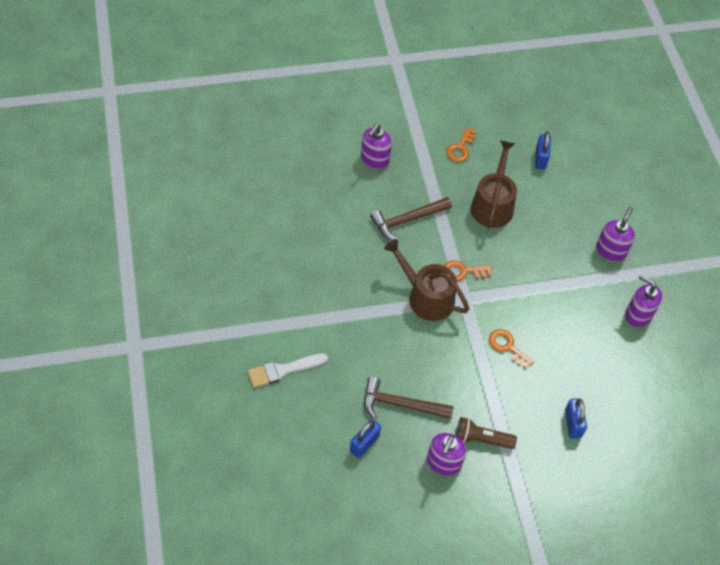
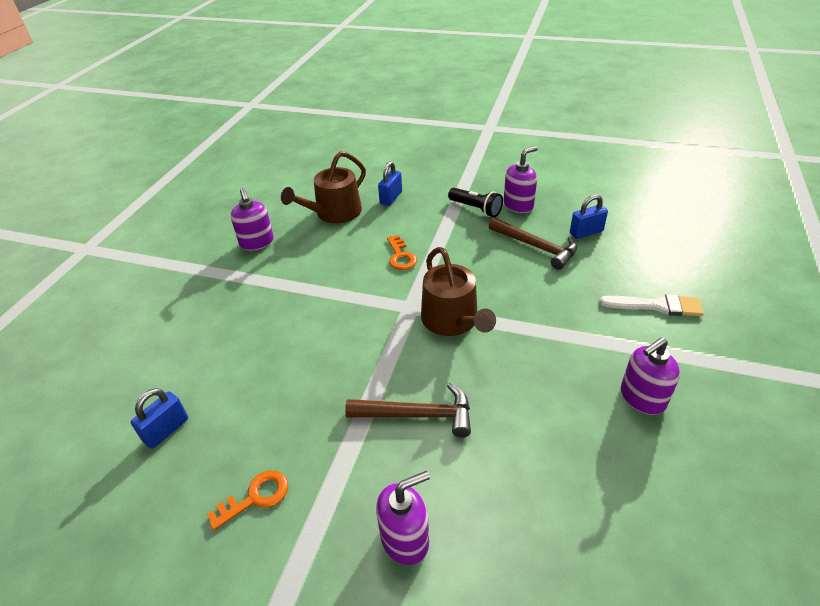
camera: 145 degrees left, 15 degrees down
orange key [444,260,492,281] -> none
brown flashlight [456,417,517,449] -> black flashlight [448,188,503,217]
brown watering can [471,140,517,228] -> brown watering can moved to [281,151,366,223]
purple soap dispenser [596,206,635,262] -> purple soap dispenser moved to [621,337,680,415]

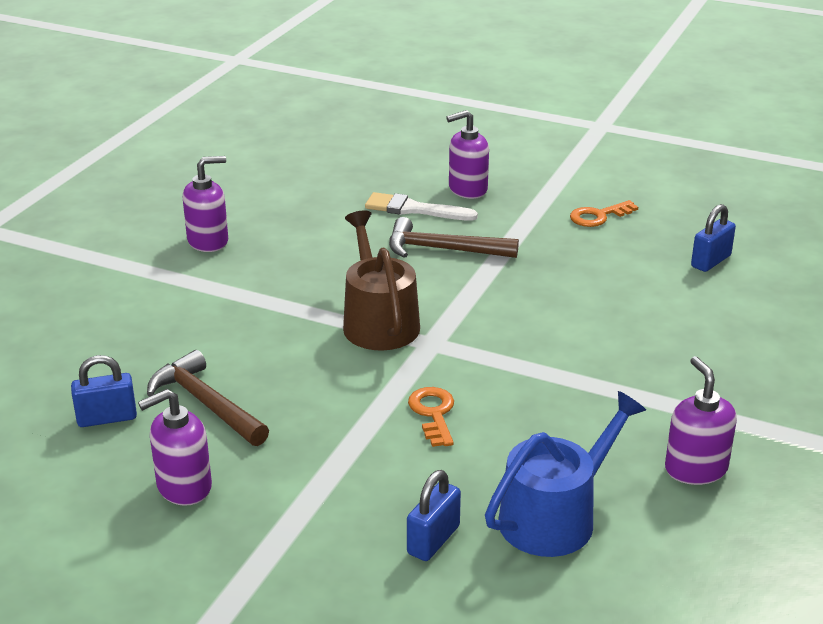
camera: 175 degrees left, 10 degrees down
brown watering can [281,151,366,223] -> blue watering can [485,391,646,557]
black flashlight [448,188,503,217] -> none
white brush [599,294,704,316] -> white brush moved to [365,192,478,221]

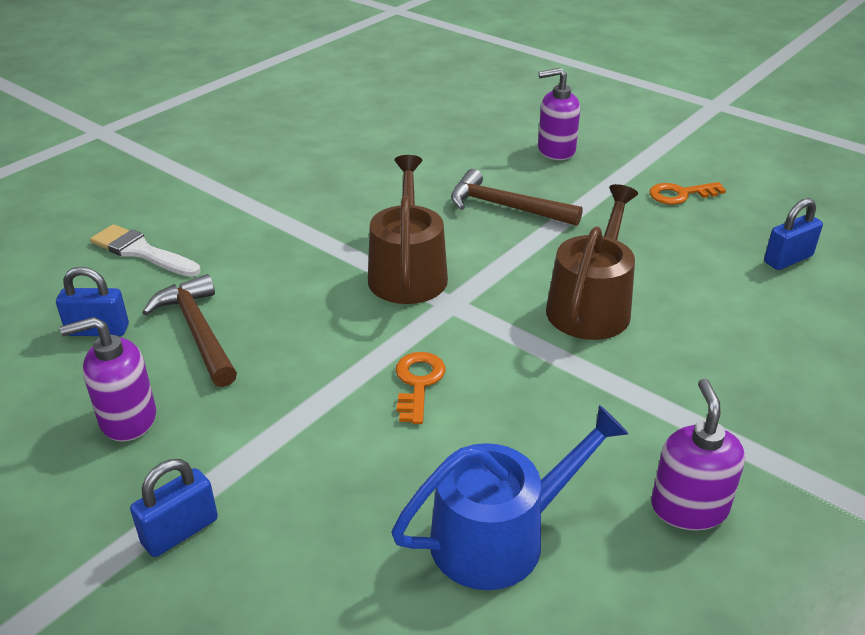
camera: 15 degrees right, 5 degrees up
purple soap dispenser [183,156,228,252] -> none
white brush [365,192,478,221] -> white brush moved to [90,224,201,277]
blue padlock [407,470,461,561] -> blue padlock moved to [130,459,218,557]
none -> brown watering can [546,184,638,340]

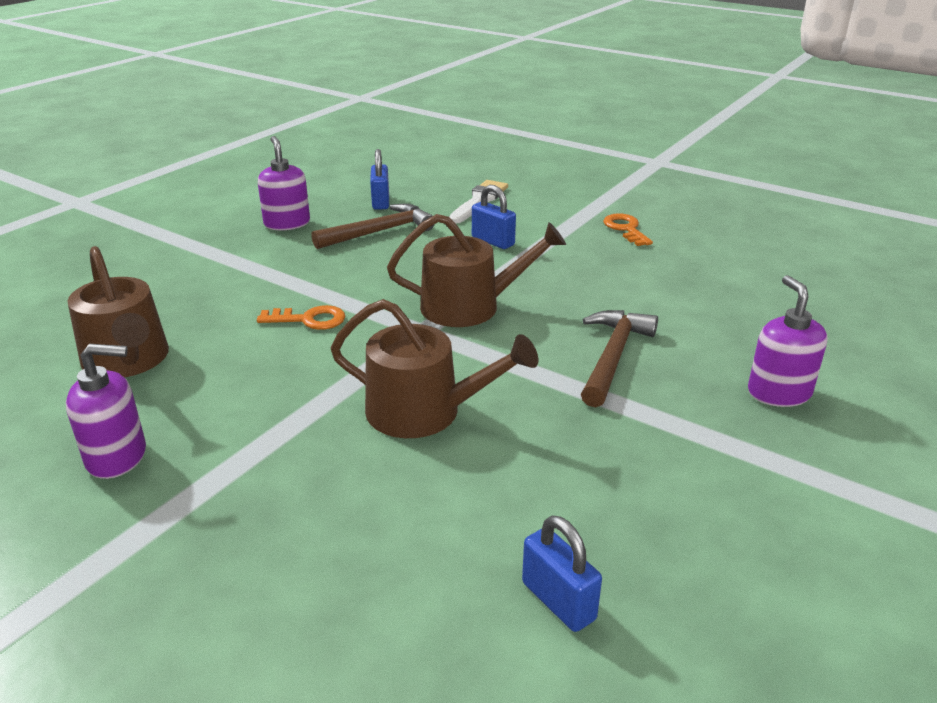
camera: 85 degrees right, 5 degrees down
blue padlock [130,459,218,557] -> blue padlock moved to [472,185,516,249]
blue watering can [391,405,629,590] -> brown watering can [68,246,169,378]
orange key [649,182,726,205] -> orange key moved to [603,213,653,246]

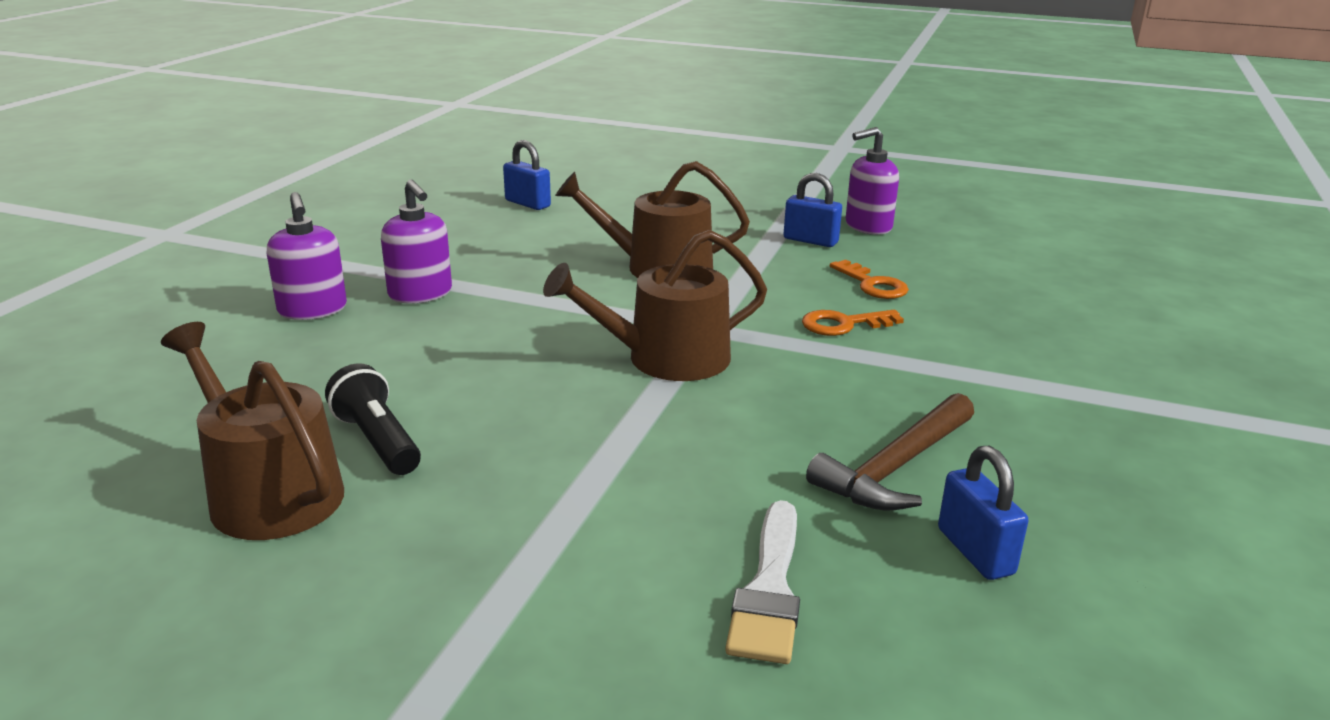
camera: 165 degrees right, 5 degrees down
brown watering can [68,246,169,378] -> brown watering can moved to [161,322,344,540]
purple soap dispenser [258,136,310,231] -> purple soap dispenser moved to [381,179,452,304]
blue padlock [472,185,516,249] -> blue padlock moved to [783,173,842,247]
brown hammer [581,310,658,407] -> none
orange key [603,213,653,246] -> orange key moved to [830,260,909,299]
none -> black flashlight [325,363,421,475]

